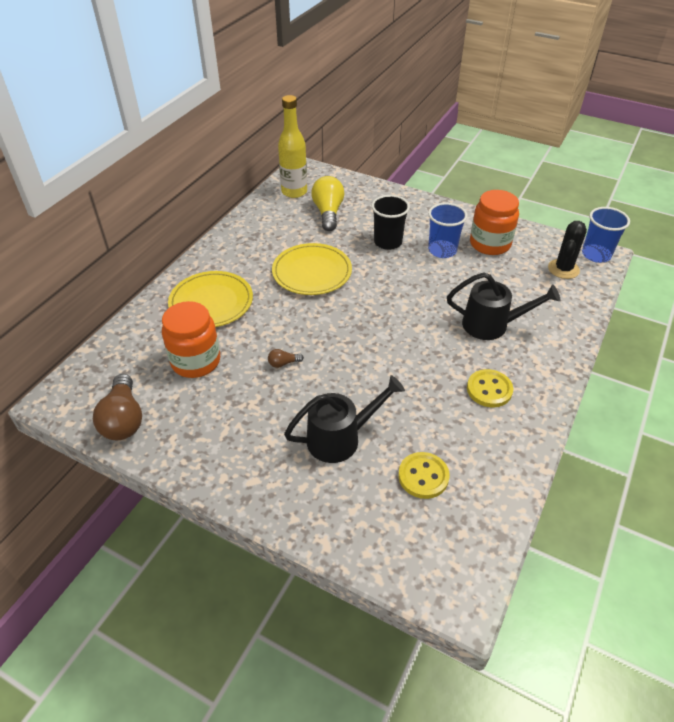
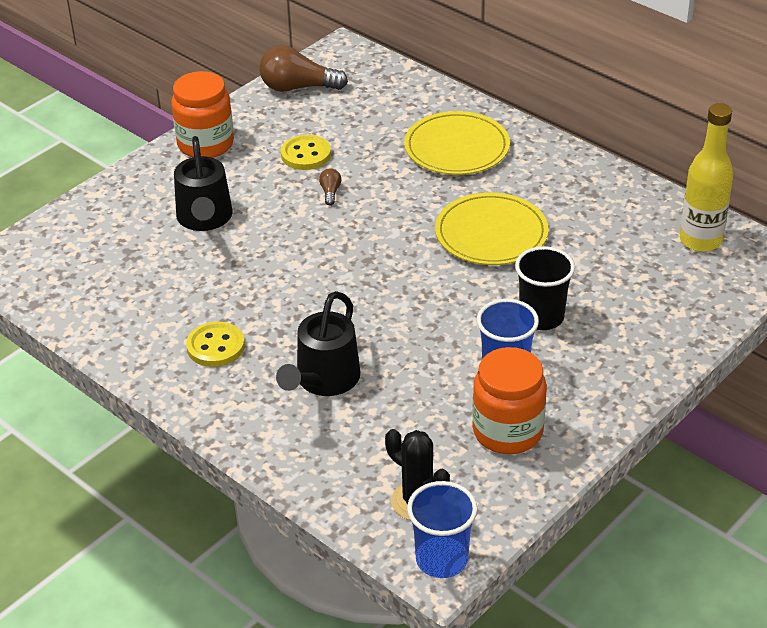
camera: 105 degrees right, 5 degrees down
orange jar [162,301,220,378] -> orange jar moved to [171,71,234,158]
yellow light bulb [311,176,344,231] -> none
yellow button [398,452,450,499] -> yellow button moved to [281,135,331,170]

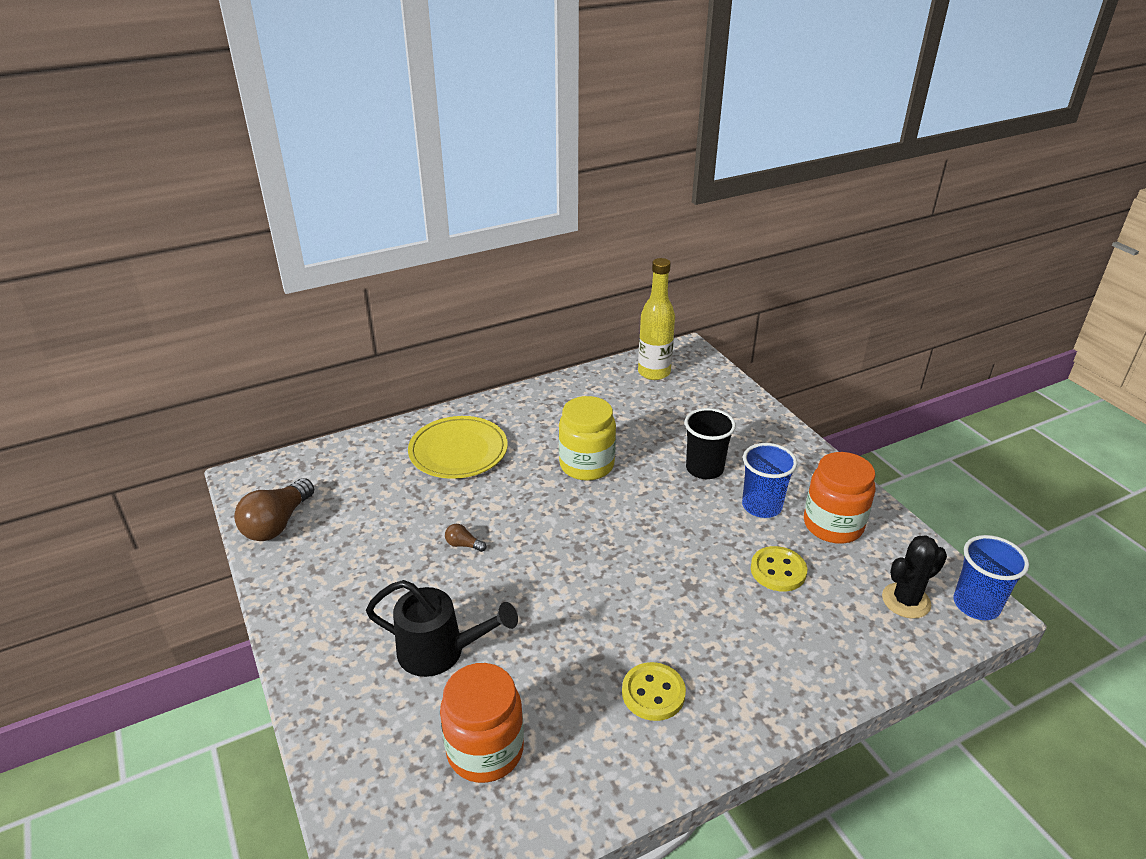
camera: 70 degrees left, 5 degrees down
orange jar [171,71,234,158] -> orange jar moved to [440,663,524,783]
black watering can [276,291,361,396] -> none
yellow button [281,135,331,170] -> yellow button moved to [751,546,807,591]
yellow plate [435,192,548,265] -> yellow jar [559,396,616,481]

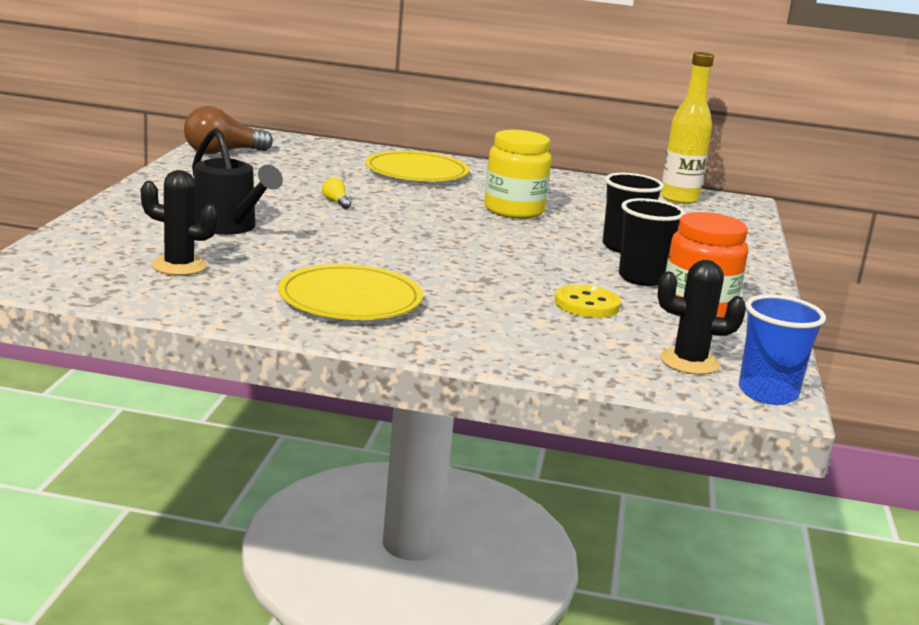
camera: 35 degrees right, 15 degrees down
orange jar [440,663,524,783] -> black cactus [141,170,219,275]
brown light bulb [445,524,486,552] -> yellow light bulb [322,177,351,209]
yellow button [622,662,686,721] -> yellow plate [278,264,423,320]
blue cup [742,443,797,518] -> black cup [619,198,685,286]

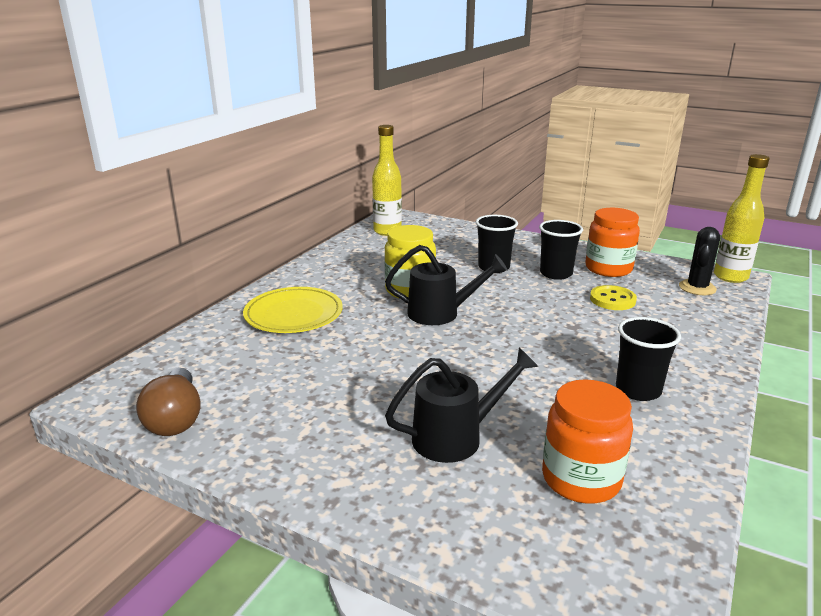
camera: 70 degrees left, 5 degrees up
black cactus [141,170,219,275] -> orange jar [542,379,633,504]
yellow plate [278,264,423,320] -> black cup [616,317,681,401]
yellow light bulb [322,177,351,209] -> none
blue cup [739,294,826,405] -> yellow bottle [714,154,769,283]
none -> black watering can [385,245,507,325]

